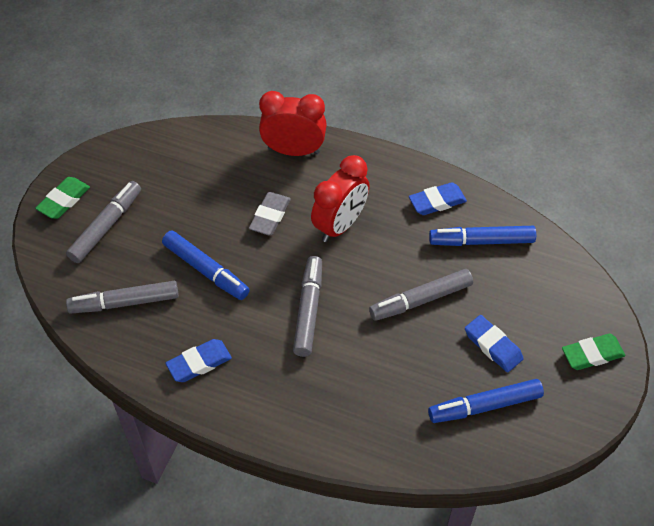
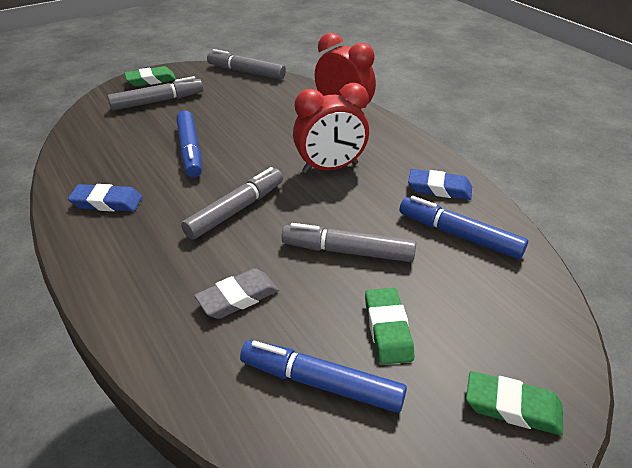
camera: 35 degrees right, 15 degrees down
grey marker [66,281,179,314] -> grey marker moved to [207,49,286,80]
grey eraser [249,192,291,235] -> grey eraser moved to [194,268,279,319]
blue eraser [465,315,524,372] -> green eraser [365,288,414,365]

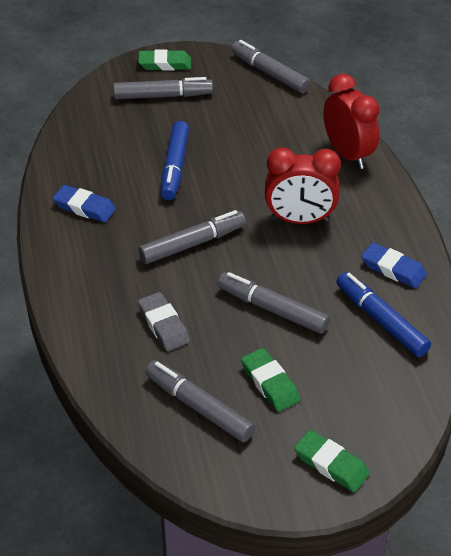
camera: 20 degrees right, 5 degrees up
grey eraser [194,268,279,319] -> grey eraser turned 75 degrees clockwise [138,292,190,351]
blue marker [240,340,407,413] -> grey marker [145,360,255,442]
green eraser [365,288,414,365] -> green eraser turned 45 degrees counterclockwise [241,348,301,412]

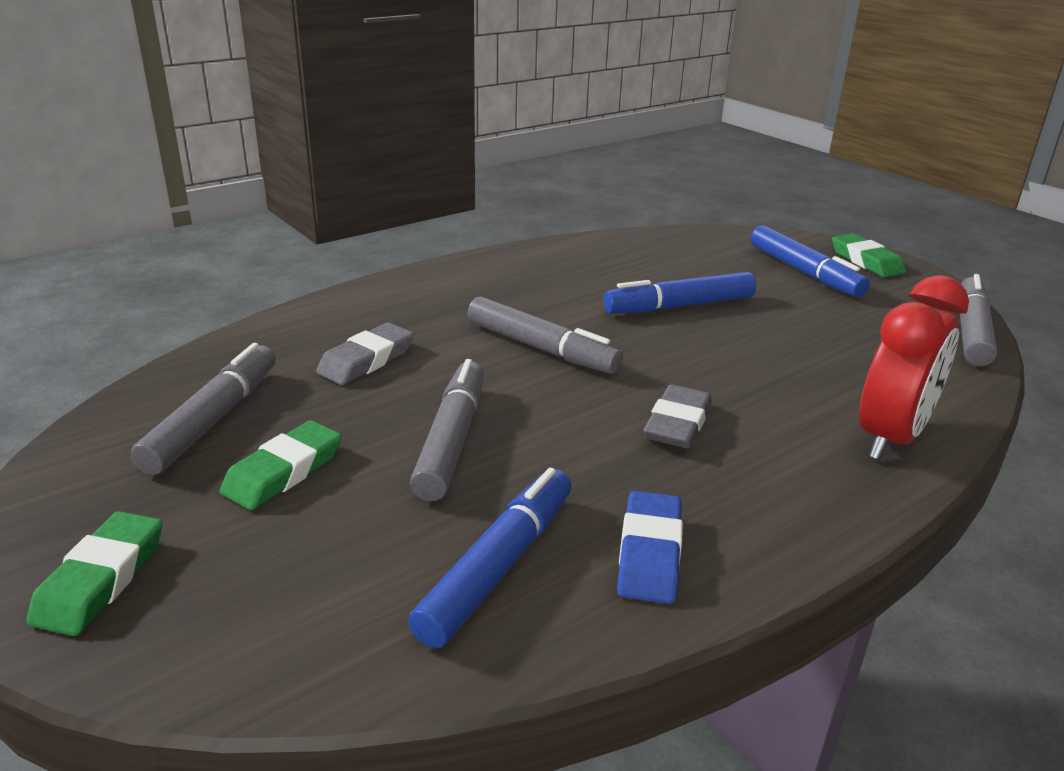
camera: 65 degrees right, 15 degrees down
blue eraser [52,185,116,223] -> none
grey marker [113,77,213,99] -> blue marker [751,225,870,297]
red clock [265,147,341,224] -> grey eraser [644,384,712,448]

